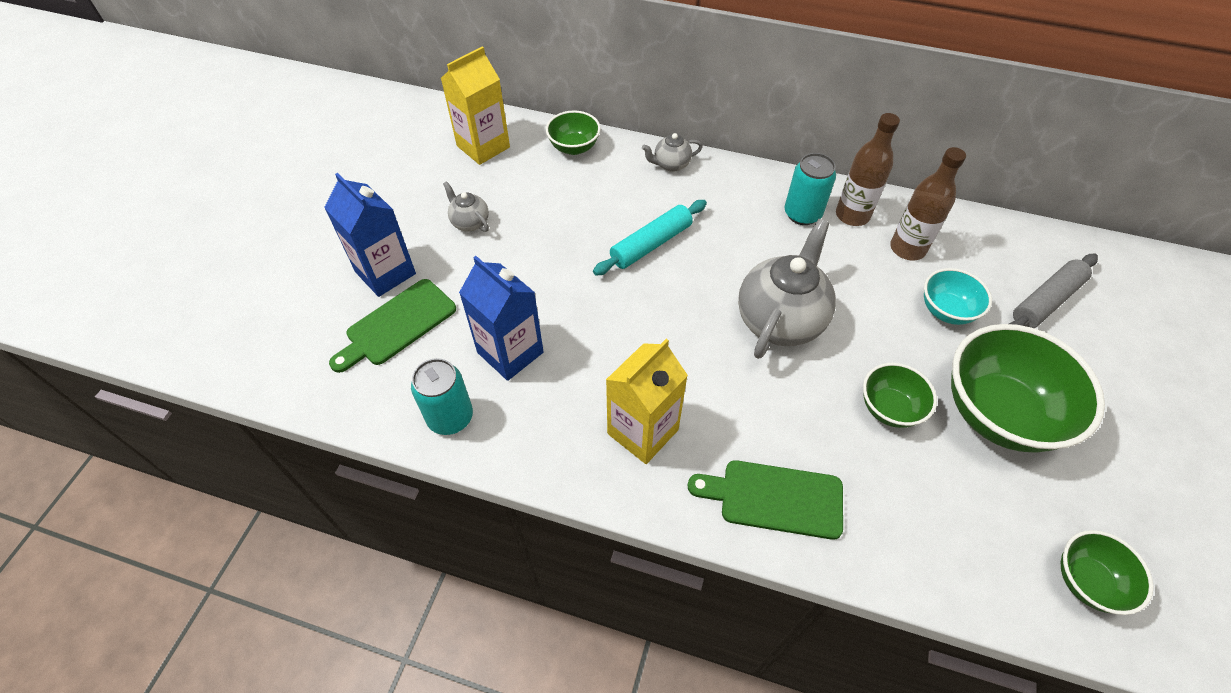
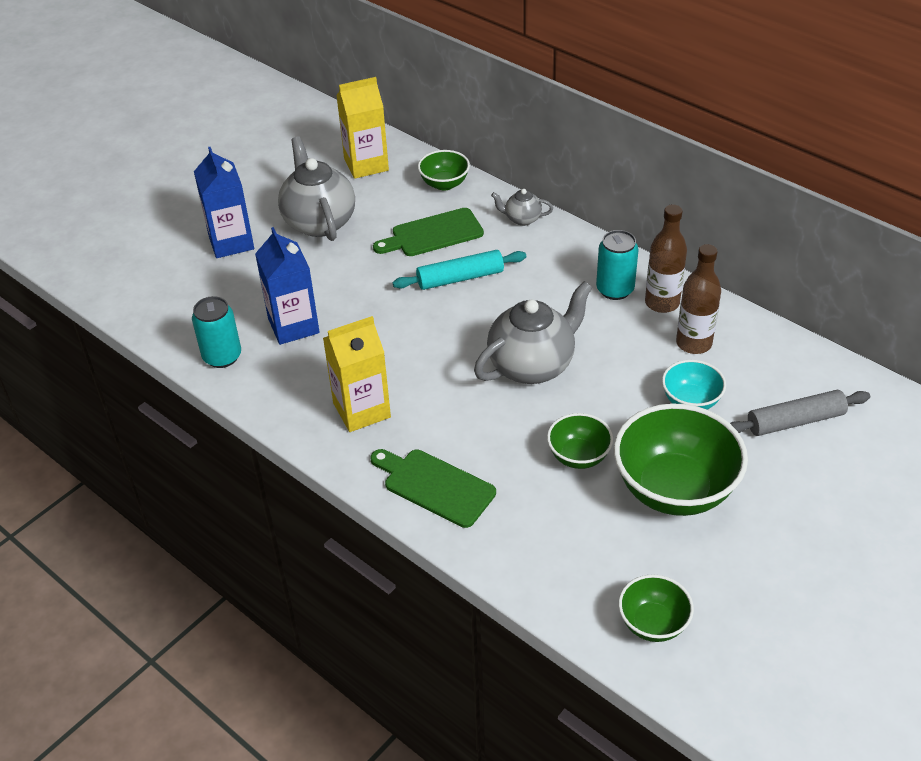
camera: 25 degrees right, 10 degrees down
green cutting board [329,279,456,373] -> green cutting board moved to [373,208,484,256]
grey teapot [443,181,489,232] -> grey teapot [278,137,355,241], size x2.09

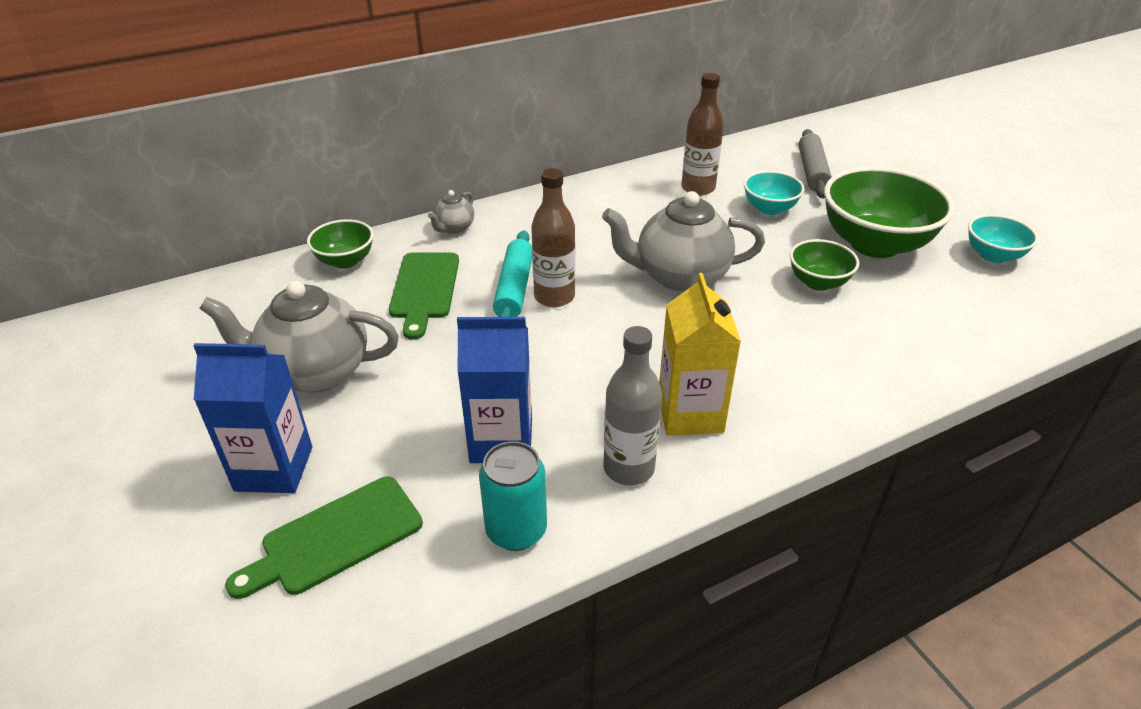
camera: 70 degrees left, 5 degrees down
yellow carton [336,77,389,179] -> none
green cutting board [371,449,496,528] -> green cutting board moved to [225,476,423,599]
grey teapot [474,281,593,384] -> grey teapot turned 75 degrees counterclockwise [602,191,765,293]
turquoise can [596,230,639,300] -> none
green bowl [618,574,694,642] -> none
brown bottle [645,205,687,313] -> brown bottle moved to [531,168,575,308]
none -> grey bottle [603,326,662,485]
none -> turquoise bowl [968,214,1038,263]

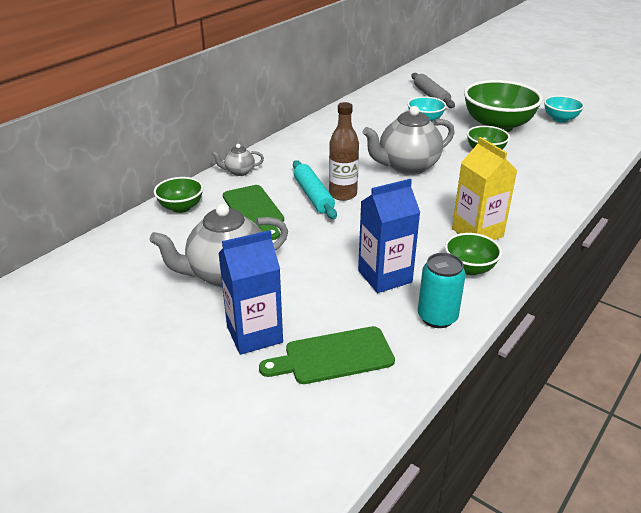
camera: 25 degrees left, 5 degrees down
green cutting board [225,476,423,599] -> green cutting board turned 45 degrees clockwise [259,326,395,384]
grey teapot [428,190,474,234] -> grey teapot turned 75 degrees clockwise [211,144,264,176]
grey bottle [603,326,662,485] -> green bowl [445,233,502,275]
brown bottle [681,73,724,196] -> none

